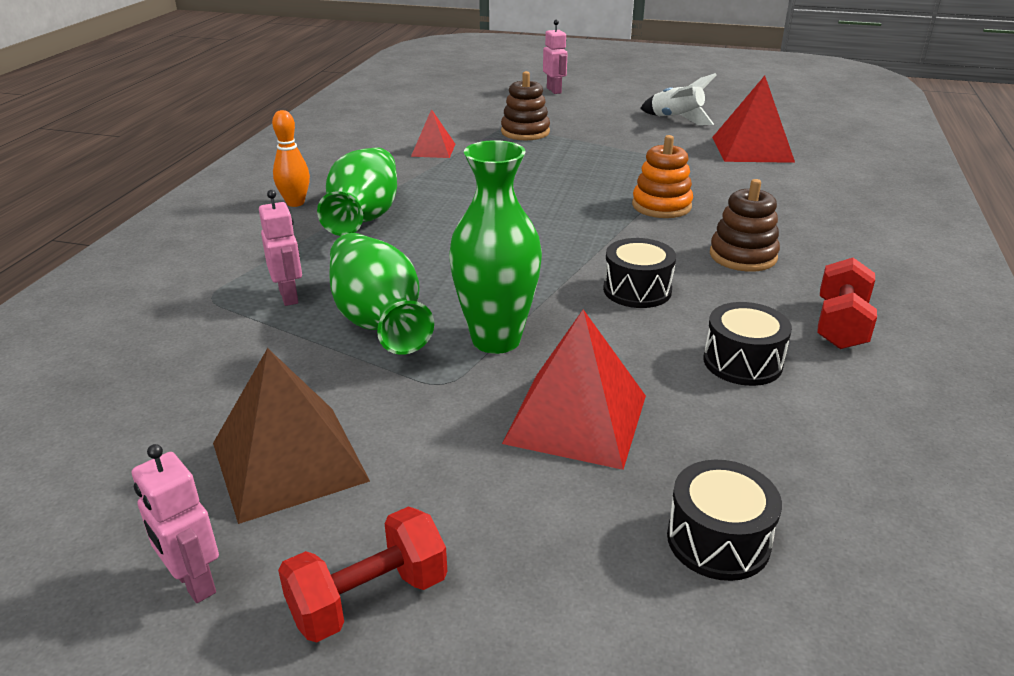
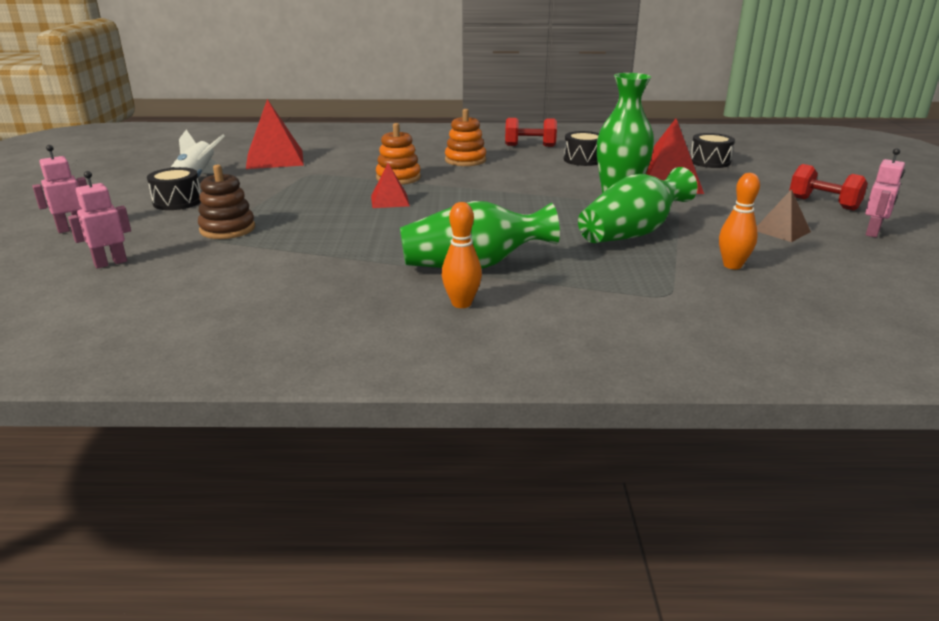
camera: 105 degrees left, 5 degrees down
brown pyramid [213,348,370,524] -> brown pyramid [757,189,811,242], size x0.57
pink robot [259,190,302,306] -> pink robot moved to [68,171,131,269]
red pyramid [411,109,455,158] -> red pyramid moved to [371,163,410,208]
black drum [603,238,676,308] -> black drum moved to [147,167,201,210]
brown stacking toy [710,179,780,272] -> orange stacking toy [445,109,486,166]
none -> orange bowling pin [719,173,760,269]

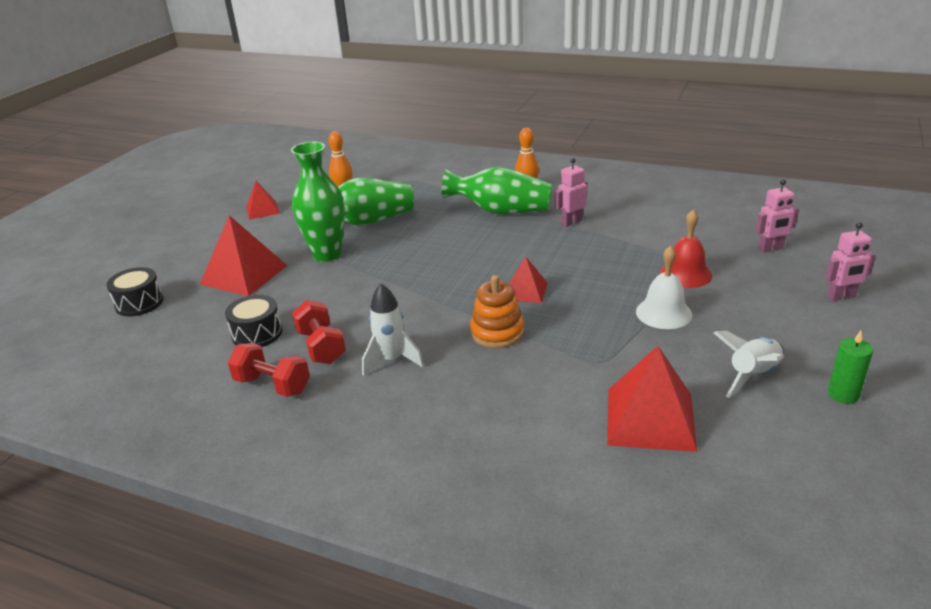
camera: 155 degrees left, 5 degrees up
black drum [147,167,201,210] -> none
brown stacking toy [198,165,255,239] -> red bell [660,209,712,288]
orange stacking toy [445,109,486,166] -> white rocket [362,283,424,376]
brown pyramid [757,189,811,242] -> red pyramid [246,181,280,220]
red dumbbell [790,164,868,211] -> red dumbbell moved to [292,300,346,364]
pink robot [865,148,905,238] -> pink robot moved to [555,158,587,227]
none -> white bell [636,246,692,329]
none -> green candle [828,331,873,404]

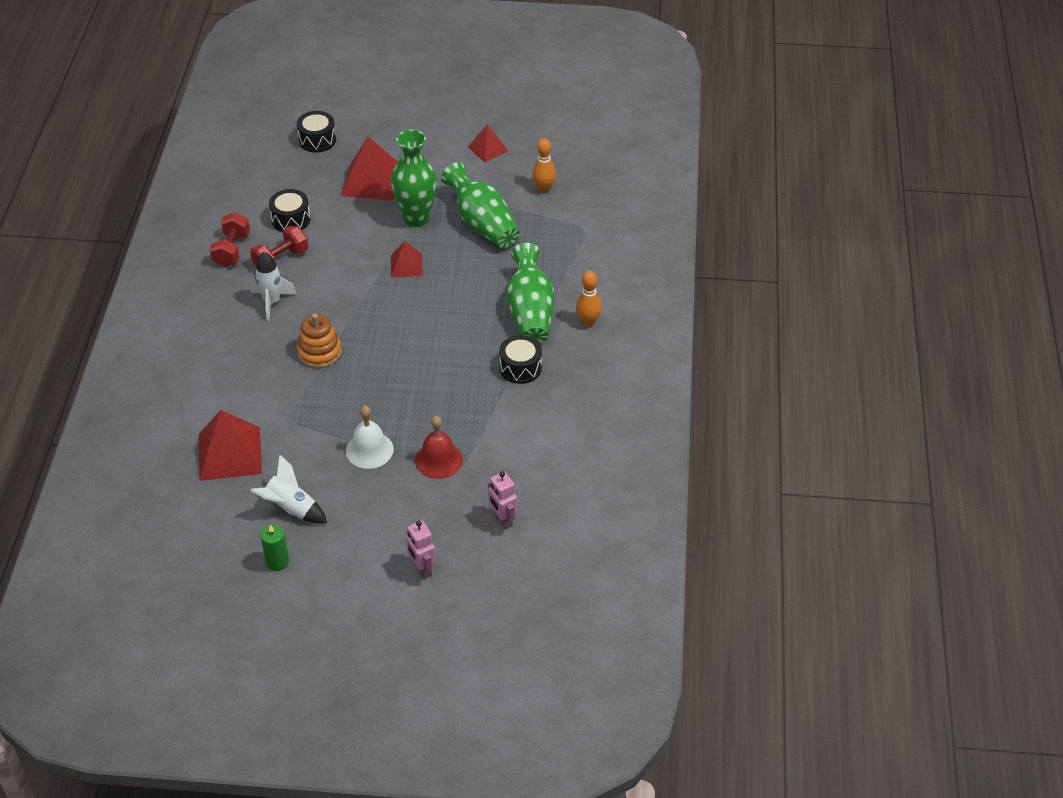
camera: 70 degrees right, 15 degrees up
red pyramid [510,256,547,303] -> red pyramid moved to [391,241,423,278]
pink robot [555,158,587,227] -> black drum [499,335,542,384]

